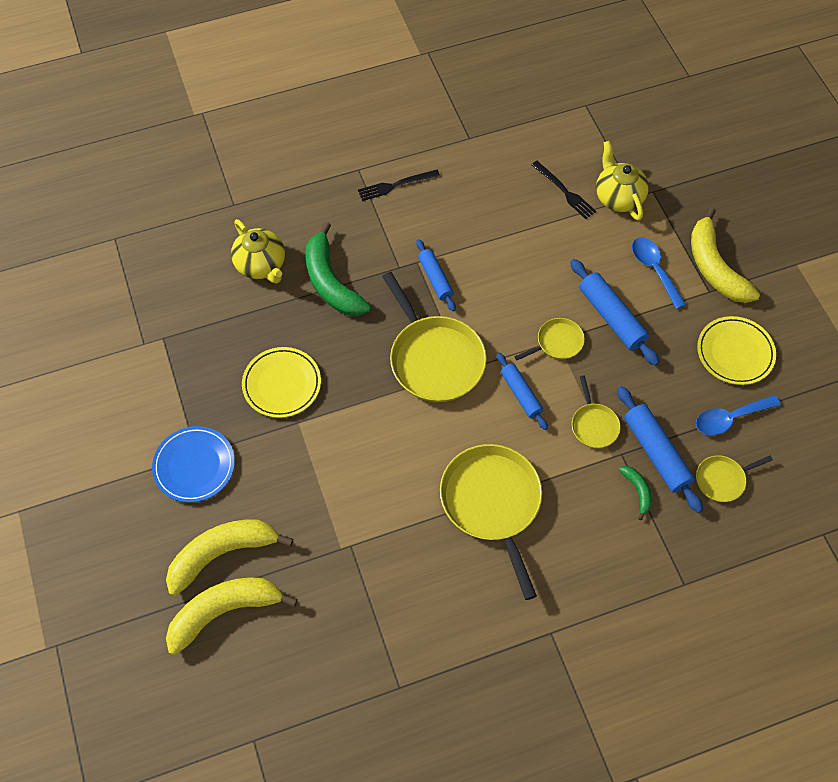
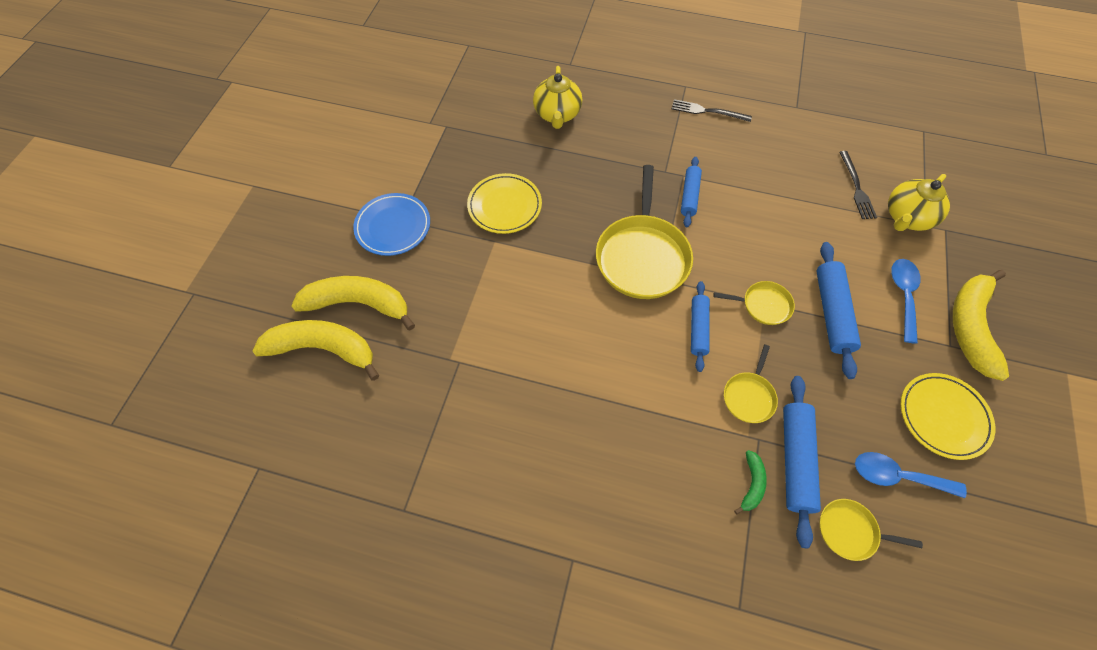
camera: 35 degrees right, 0 degrees up
green banana [305,222,371,316] -> none
yellow pan [440,444,542,600] -> none
yellow teapot [596,141,649,221] -> yellow teapot turned 150 degrees counterclockwise [888,174,950,231]

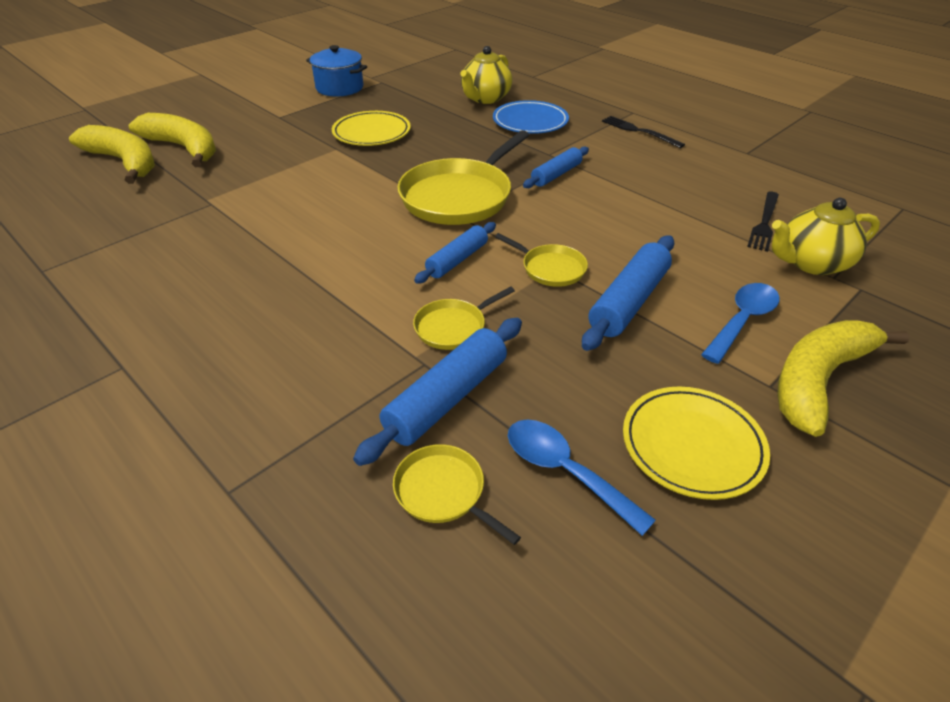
camera: 30 degrees right, 20 degrees down
blue plate [353,193,430,256] -> blue plate moved to [493,100,569,134]
green banana [734,450,767,514] -> none
none -> blue pot [306,45,367,96]

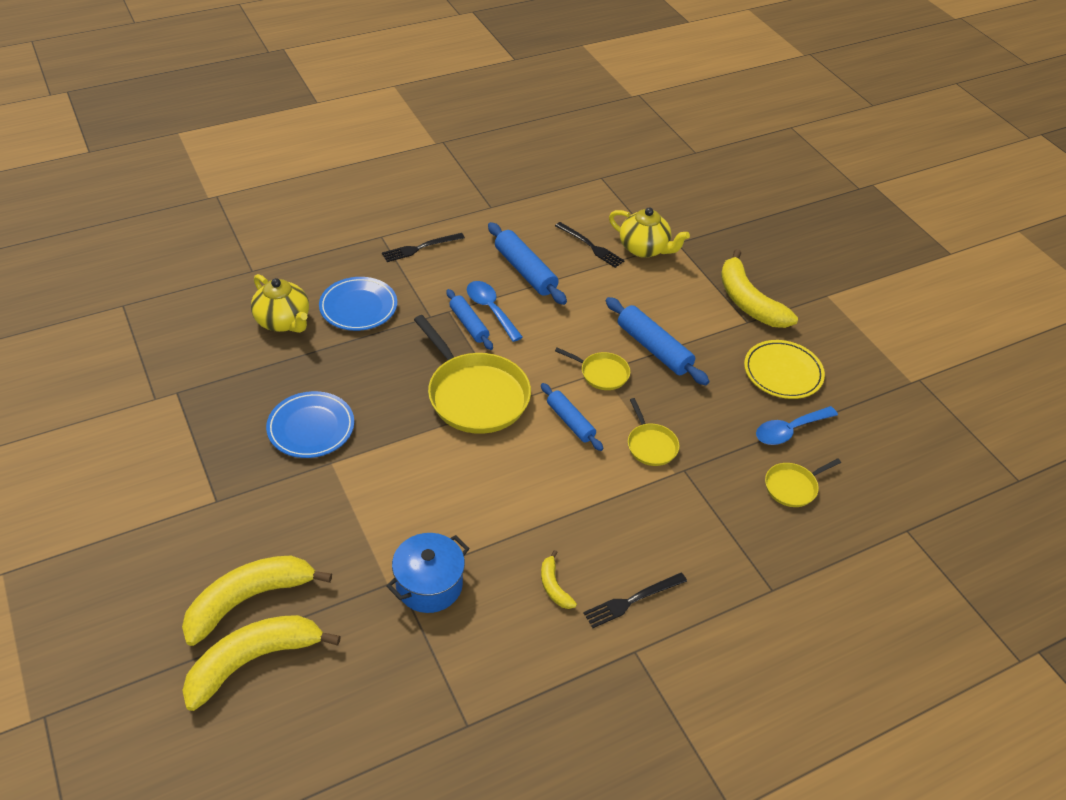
camera: 75 degrees left, 5 degrees up
blue pot [306,45,367,96] -> blue pot moved to [387,533,469,613]
yellow plate [332,111,411,146] -> blue plate [266,391,354,458]
blue rolling pin [353,318,522,466] -> blue rolling pin moved to [488,222,567,305]
yellow pan [495,233,588,287] -> yellow pan turned 60 degrees clockwise [555,348,630,390]
blue spoon [701,283,779,364] -> blue spoon moved to [467,281,523,342]
yellow teapot [772,198,880,275] -> yellow teapot turned 60 degrees counterclockwise [609,207,690,258]
none -> yellow banana [541,550,577,609]
none -> black fork [583,573,687,628]

